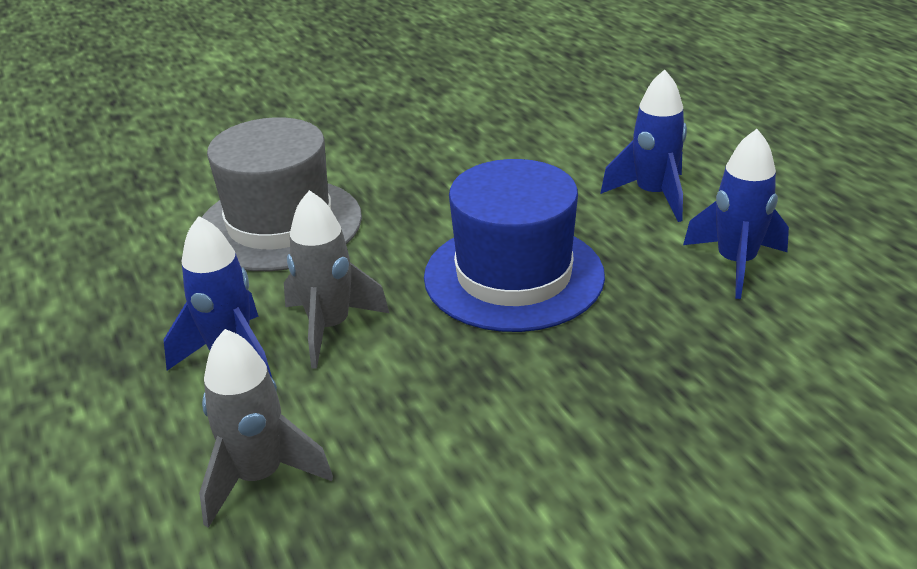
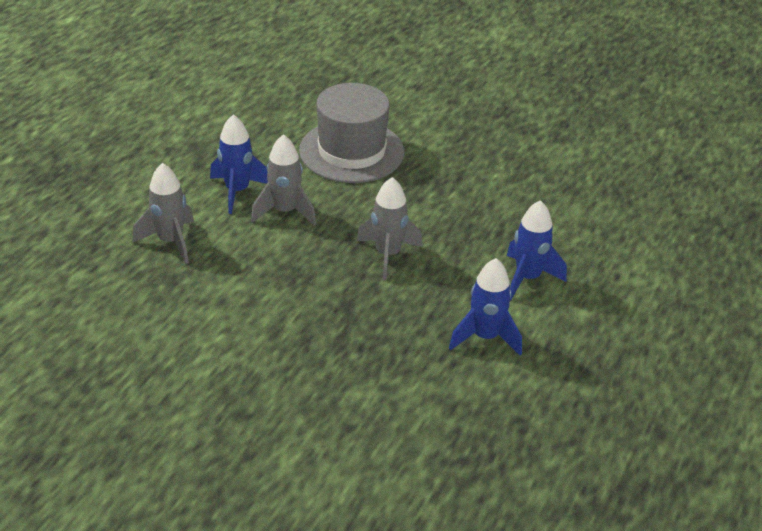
camera: 50 degrees right, 5 degrees up
blue hat [424,159,605,332] -> grey rocket [357,177,423,281]

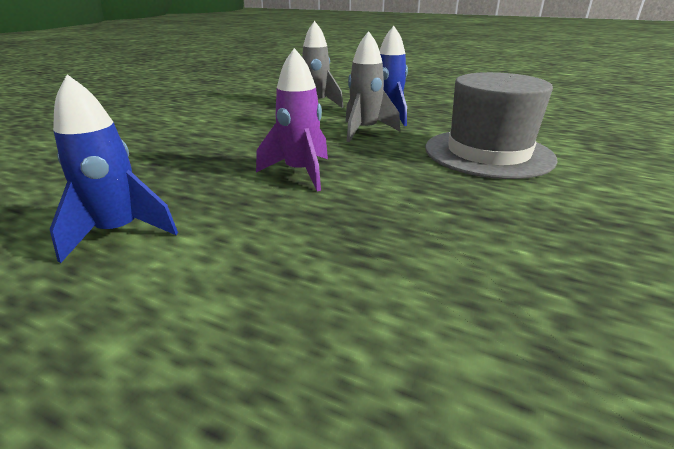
camera: 90 degrees right, 10 degrees down
grey rocket [357,177,423,281] -> purple rocket [256,48,328,192]
blue rocket [507,200,567,300] -> none

